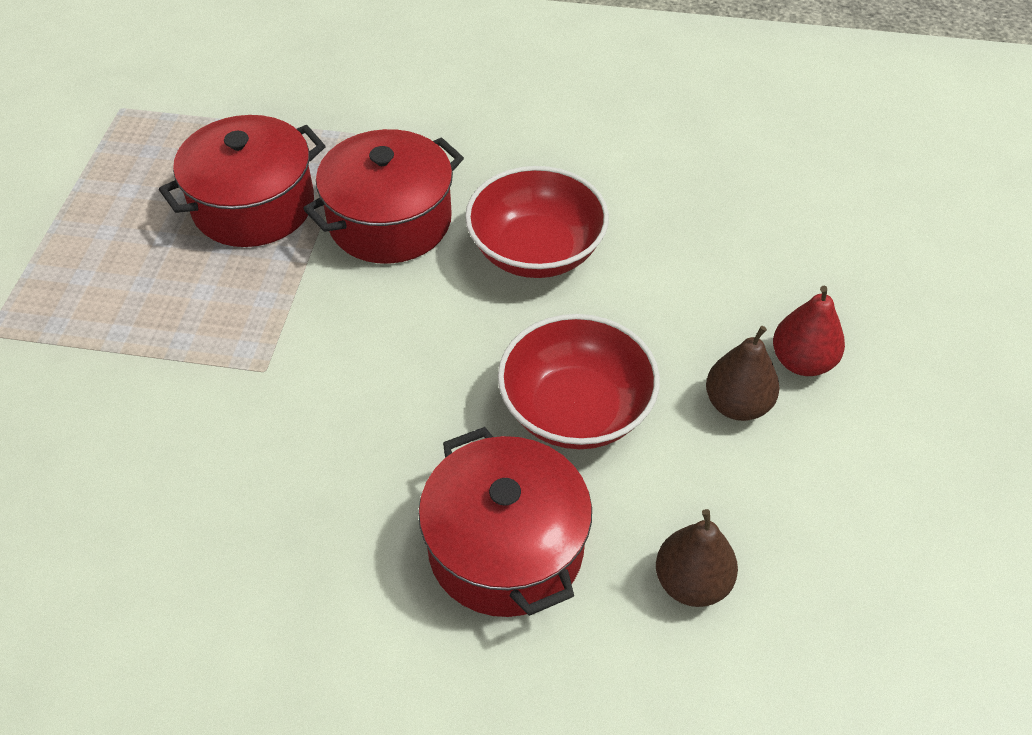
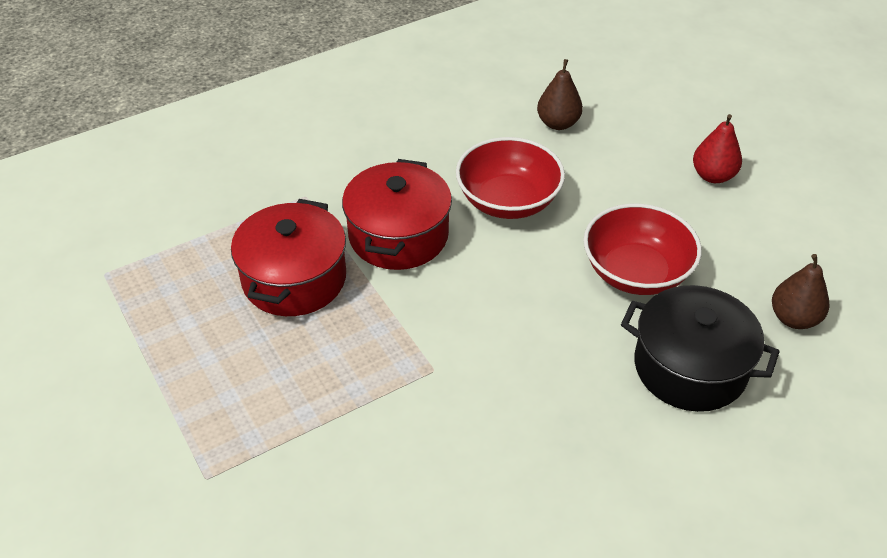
camera: 40 degrees left, 5 degrees down
red pot [418,427,592,617] -> black pot [621,285,780,412]
brown pear [706,326,780,421] -> brown pear moved to [537,59,583,130]

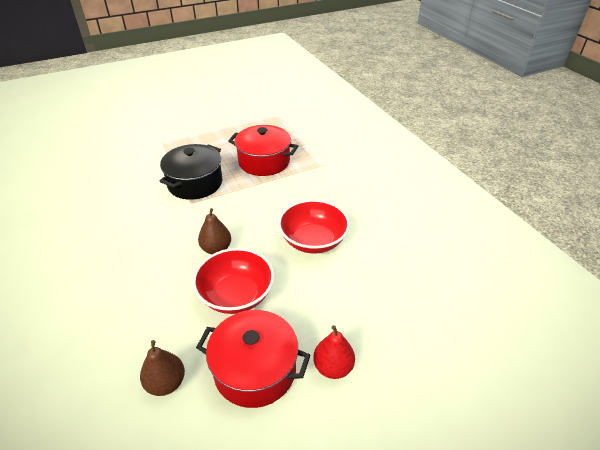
camera: 95 degrees right, 5 degrees down
red pot [342,159,452,270] -> red pot moved to [196,310,310,408]
brown pear [537,59,583,130] -> brown pear moved to [198,208,231,254]
black pot [621,285,780,412] -> black pot moved to [159,144,222,200]

